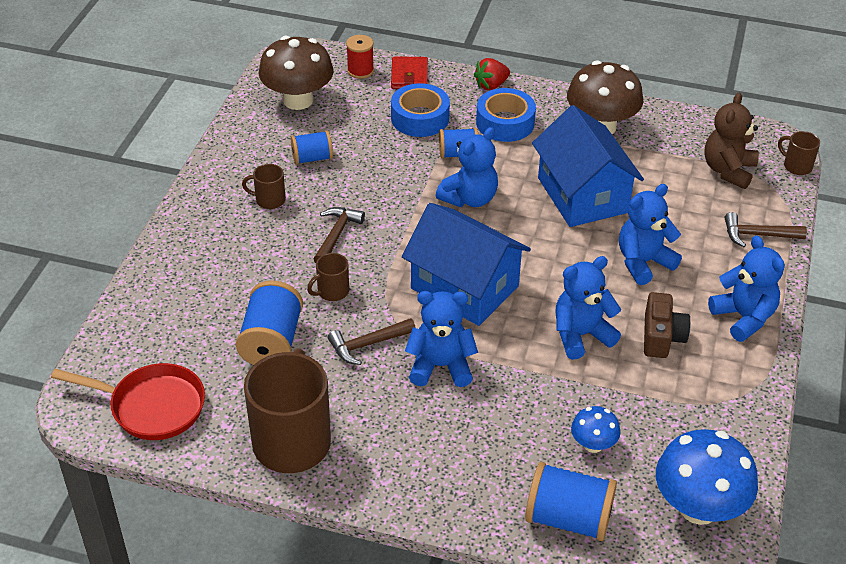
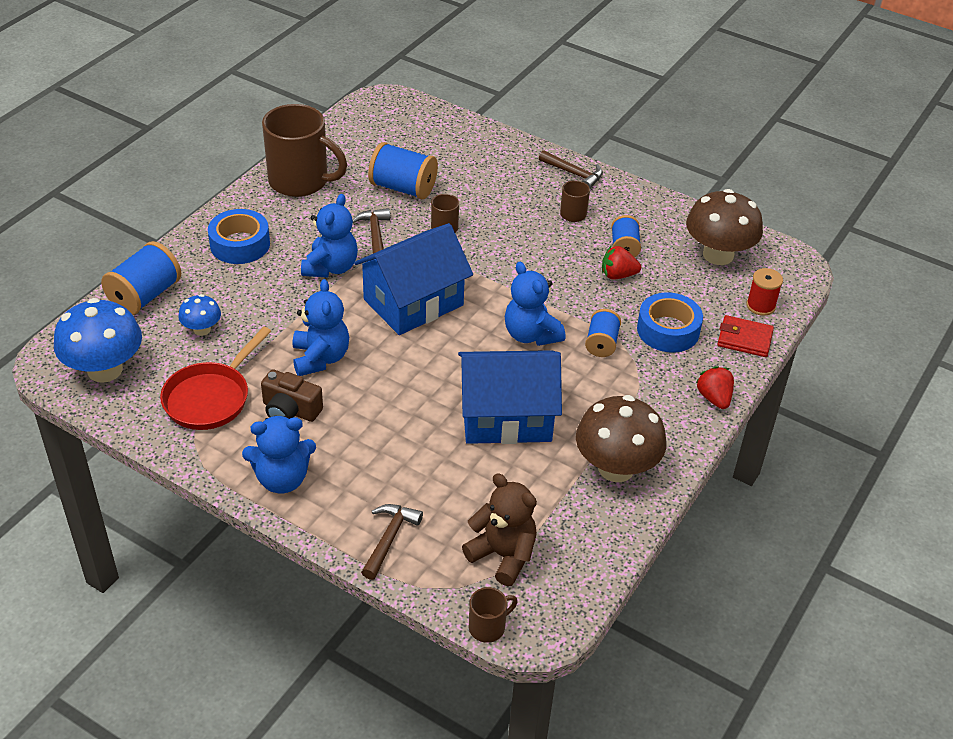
camera: 105 degrees right, 0 degrees up
red pan [51,363,205,440] -> red pan moved to [160,326,271,430]
brown hammer [313,207,365,263] -> brown hammer moved to [539,150,603,189]
blue tape [476,88,536,142] -> blue tape moved to [208,209,270,264]
blue teddy bear [619,184,682,285] -> none
none -> red strawberry [602,246,641,280]

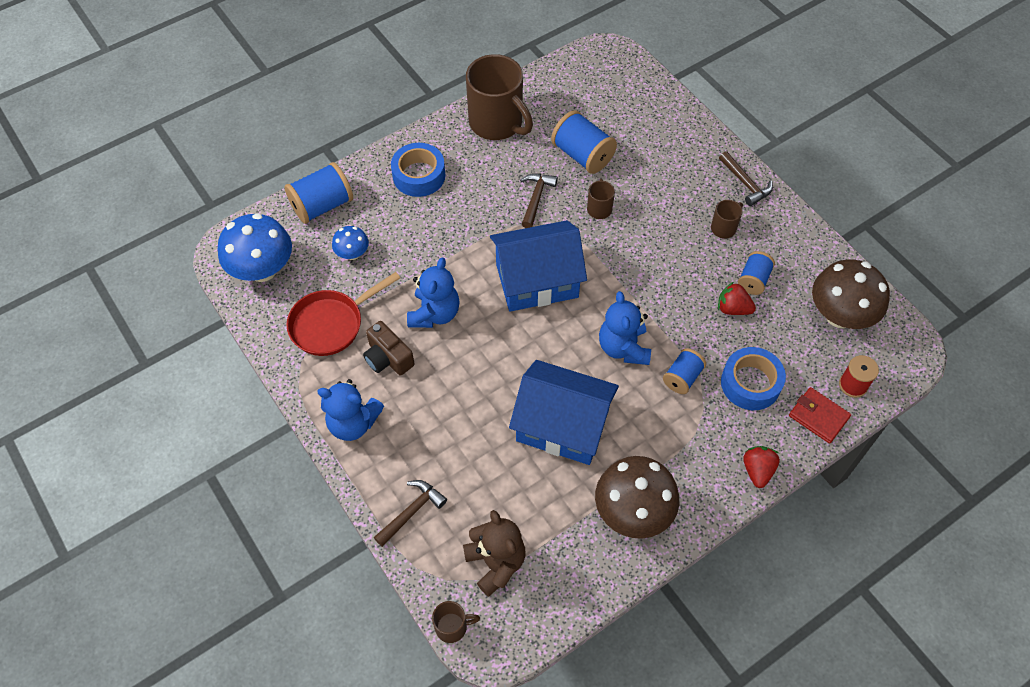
camera: 25 degrees right, 15 degrees up
blue teddy bear [301,194,358,278] -> none

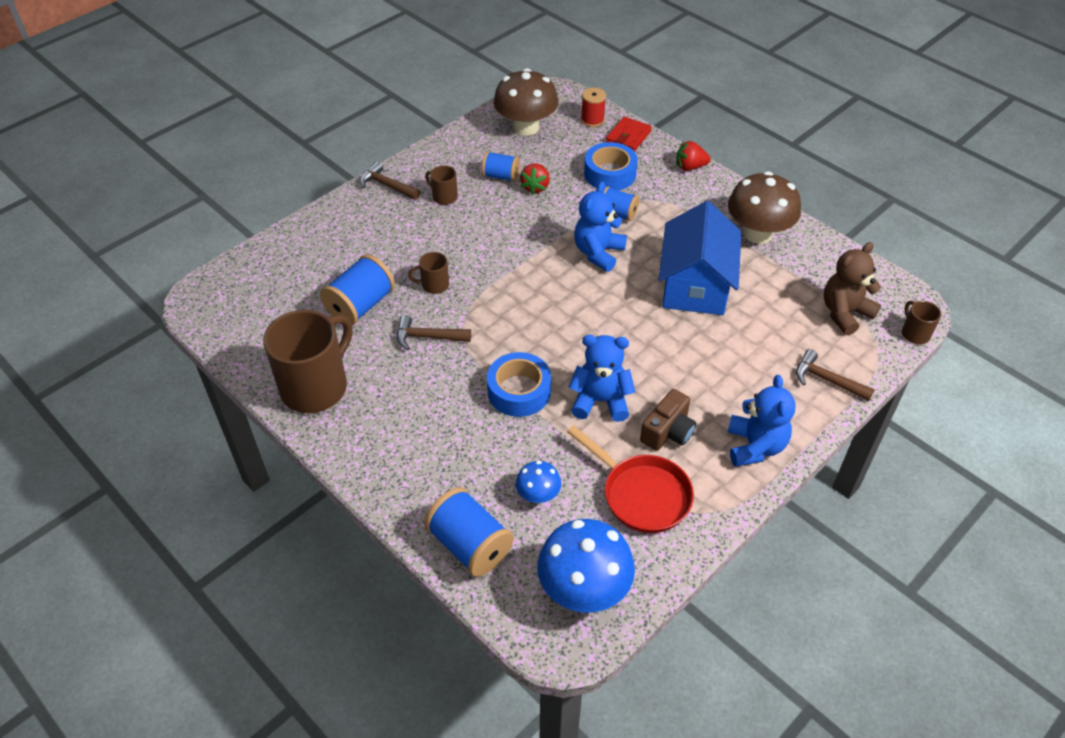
camera: 100 degrees left, 10 degrees down
blue tape [391,143,446,197] -> blue tape moved to [487,352,551,417]
blue house [490,220,587,312] -> none
blue teddy bear [599,291,651,365] -> blue teddy bear turned 135 degrees clockwise [574,181,627,272]
brown hammer [719,151,773,206] -> brown hammer turned 105 degrees counterclockwise [360,161,420,200]

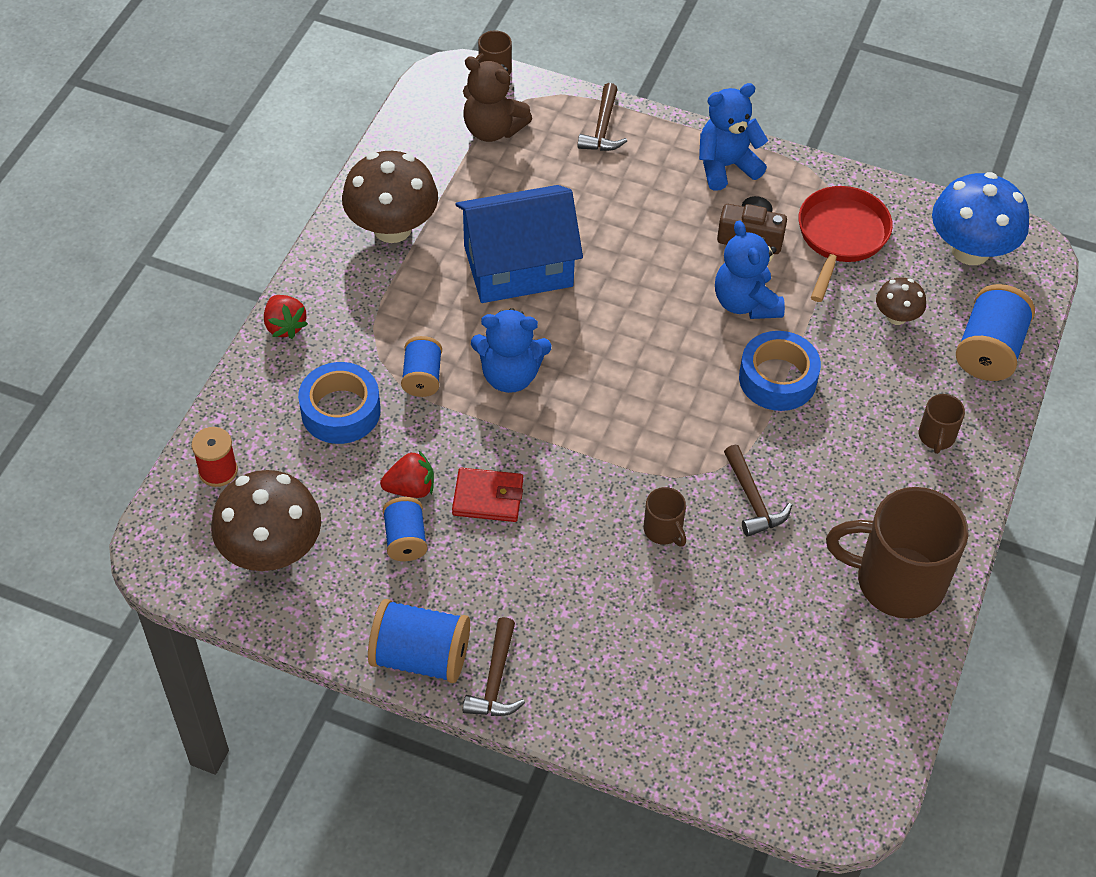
camera: 115 degrees left, 5 degrees up
blue spool [320,254,395,325] -> blue spool moved to [368,599,470,683]
brown mug [425,165,458,205] -> brown mug moved to [919,394,965,454]
blue mushroom [516,461,561,503] -> brown mushroom [876,277,926,325]
red wallet [606,117,652,152] -> red wallet moved to [452,468,523,522]

